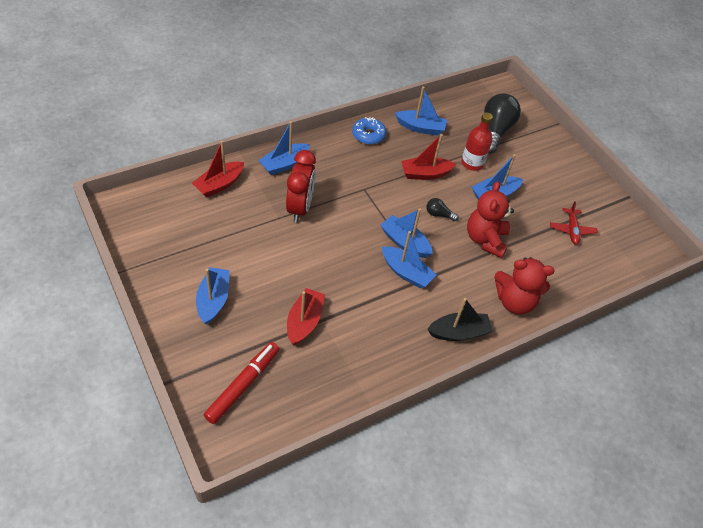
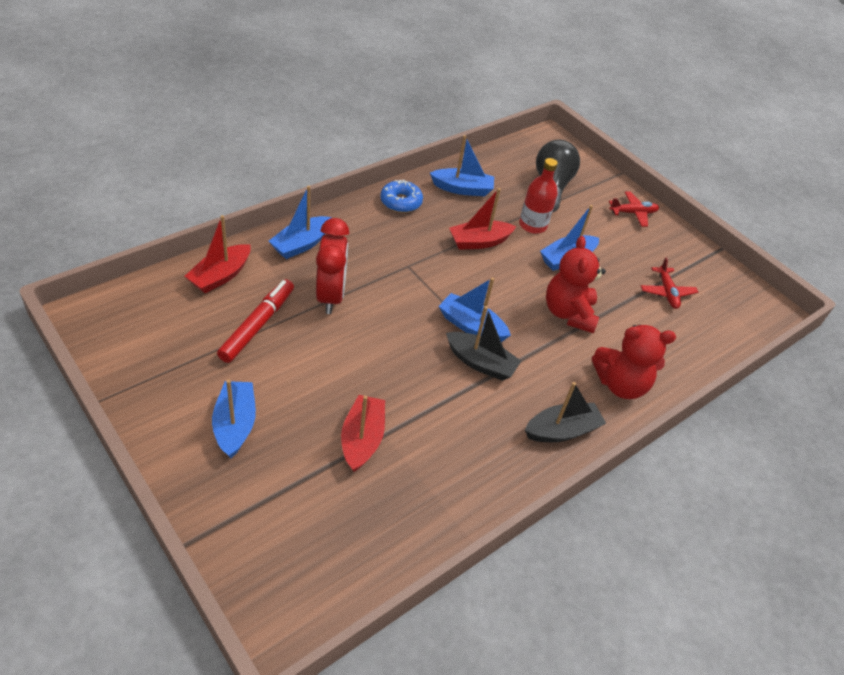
camera: 10 degrees left, 5 degrees down
red marker [204,342,279,424] -> red marker moved to [217,279,294,363]
blue boat [382,231,436,289] -> black boat [446,306,521,381]
black light bulb [426,198,459,221] -> none
none -> red plane [609,192,659,227]

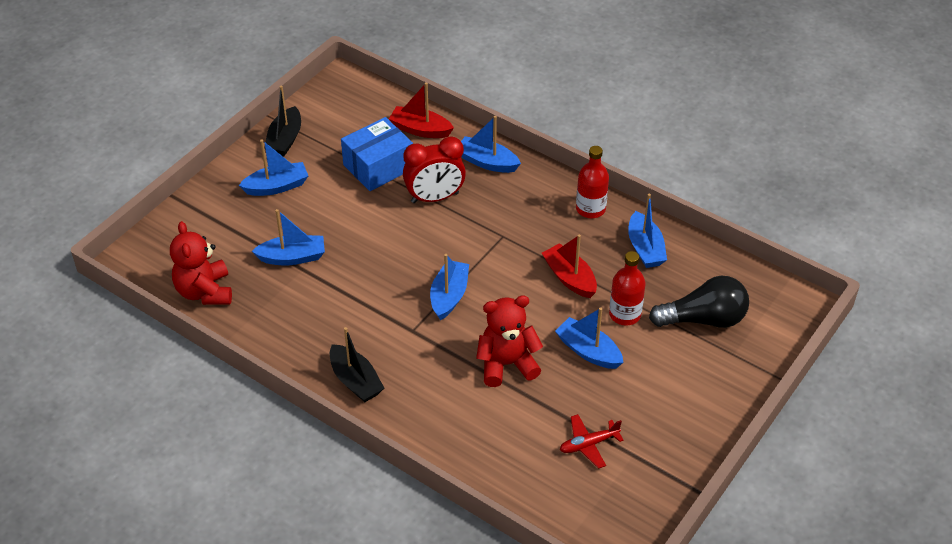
camera: 80 degrees right, 0 degrees up
red marker [217,279,294,363] -> blue box [341,117,413,191]
red boat [341,395,385,472] -> blue boat [252,209,325,266]
blue donut [380,179,423,213] -> red bottle [576,146,609,218]
black boat [446,306,521,381] -> black boat moved to [264,86,301,157]
red teddy bear [592,324,676,399] -> red teddy bear moved to [170,221,232,305]
red plane [609,192,659,227] -> none

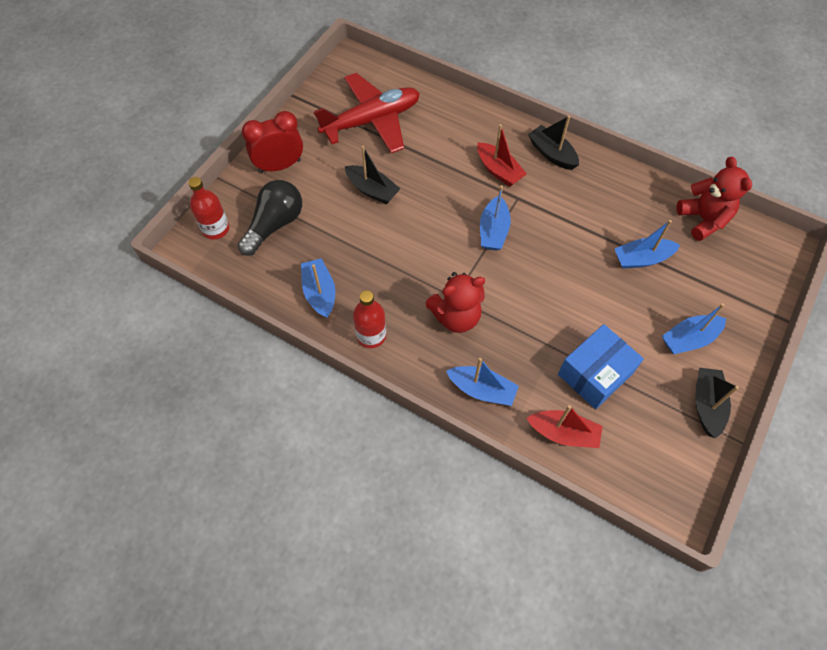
camera: 175 degrees right, 15 degrees up
red clock [403,136,466,203] -> red clock moved to [242,111,303,173]
red teddy bear [476,295,543,387] -> red teddy bear moved to [426,272,485,333]
red boat [542,235,597,298] -> red boat moved to [477,124,527,187]
blue boat [555,308,624,369] -> black boat [345,146,401,204]
red plane [560,414,624,469] -> red plane [314,73,420,153], size x2.28
red bottle [609,251,646,326] -> red bottle moved to [188,177,229,239]
black light bulb [649,276,749,328] -> black light bulb turned 135 degrees clockwise [238,180,302,256]

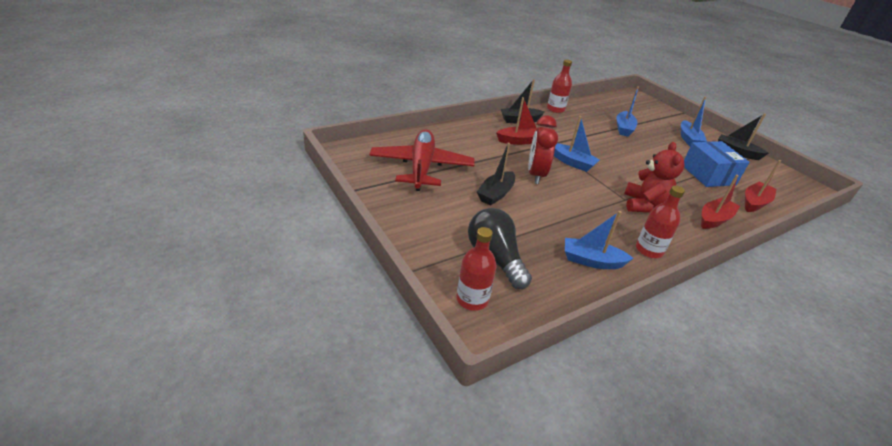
camera: 65 degrees left, 25 degrees down
red clock [242,111,303,173] -> red clock moved to [528,115,558,184]
black boat [345,146,401,204] -> black boat turned 150 degrees clockwise [477,143,515,206]
blue boat [446,358,519,406] -> red boat [701,175,740,229]
red teddy bear [677,157,752,241] -> none
none -> red bottle [547,59,572,113]

